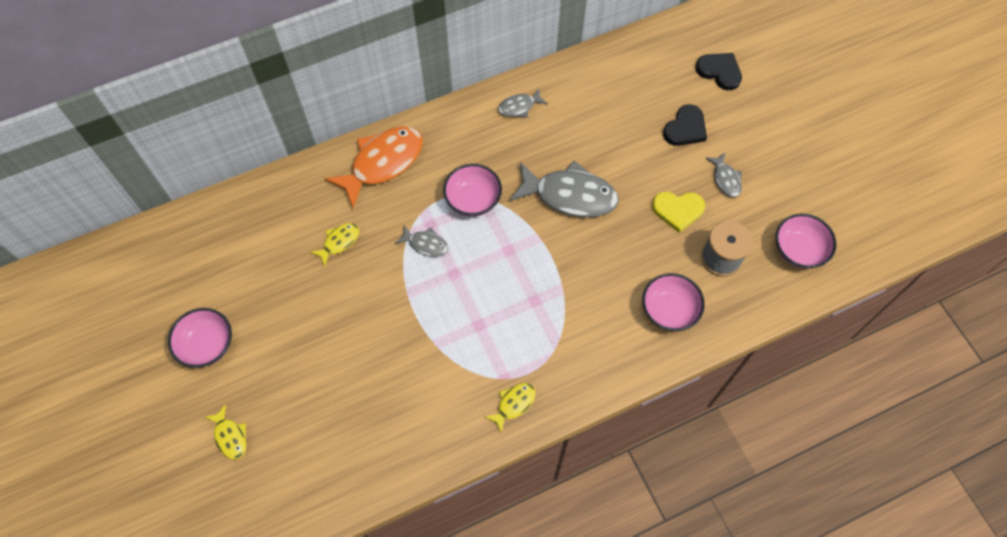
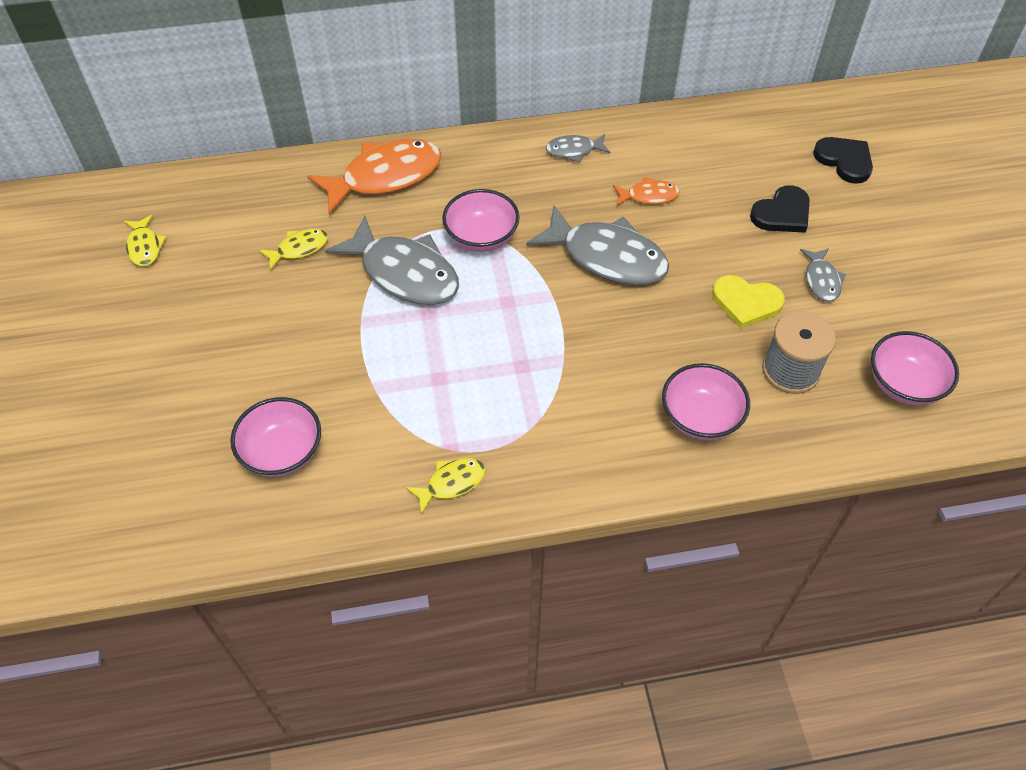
camera: 15 degrees right, 10 degrees down
pink bowl [168,308,232,368] -> pink bowl moved to [230,397,321,477]
yellow fish [204,404,246,460] -> yellow fish moved to [124,215,166,266]
grey fish [395,225,448,257] -> grey fish [325,215,459,305], size x2.05
none -> orange fish [613,177,680,206]

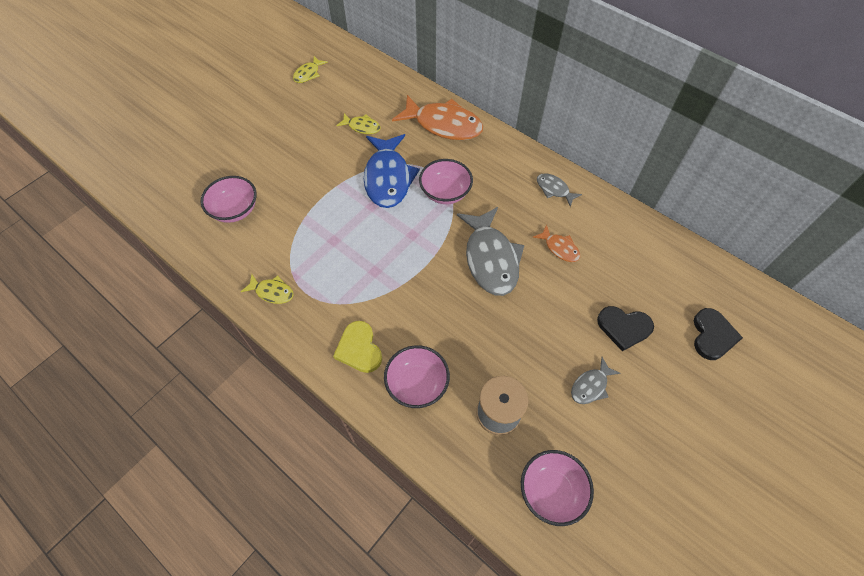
camera: 50 degrees right, 5 degrees up
grey fish [325,215,459,305] -> blue fish [364,134,420,208]
yellow heart [712,275,785,329] -> yellow heart moved to [333,321,382,373]

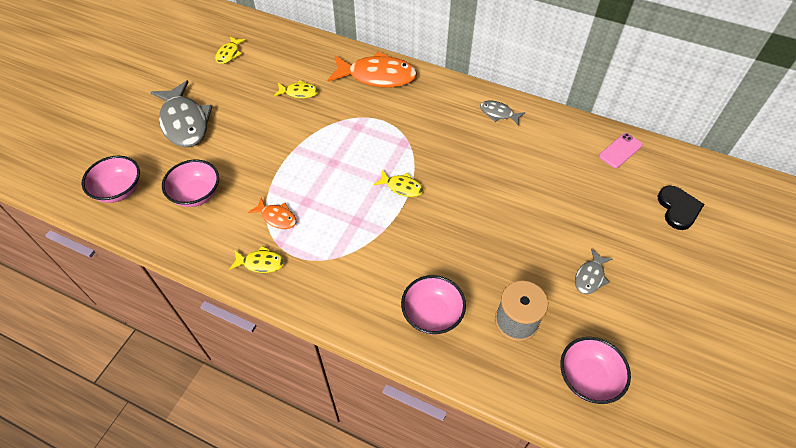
camera: 15 degrees left, 5 degrees down
yellow heart [333,321,382,373] -> none
blue fish [364,134,420,208] -> none
pink bowl [419,159,473,204] -> pink bowl moved to [82,156,140,203]
grey fish [457,207,525,296] -> grey fish moved to [150,80,212,147]
orange fish [533,225,580,262] -> orange fish moved to [248,198,296,229]
black heart [597,306,654,351] -> none
none -> yellow fish [374,170,423,197]
none -> pink phone [599,133,643,168]

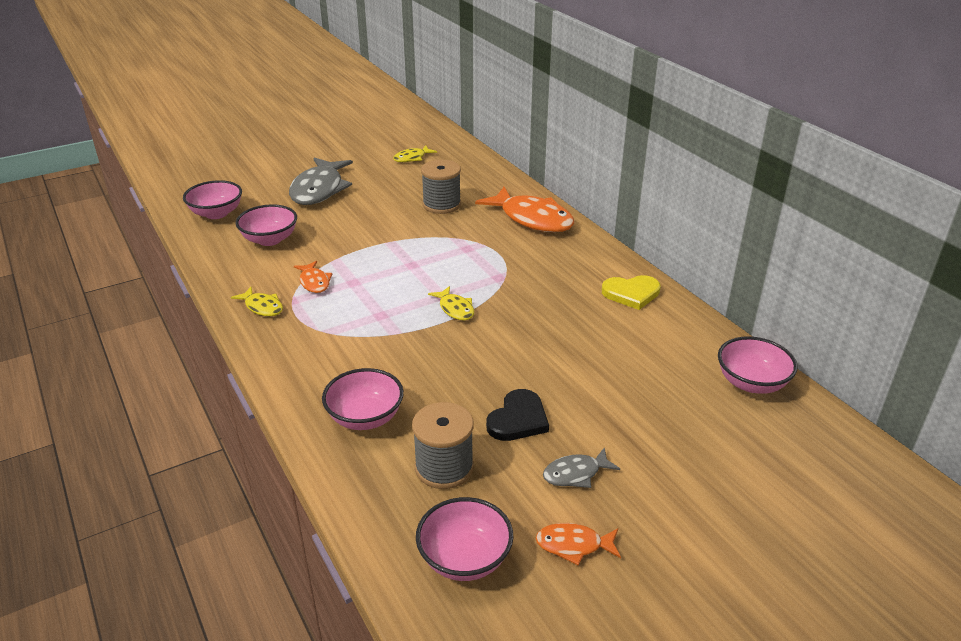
camera: 35 degrees right, 20 degrees down
yellow fish [274,80,319,98] -> grey spool [421,160,461,214]
grey fish [480,100,525,126] -> yellow heart [602,275,661,310]
pink phone [599,133,643,168] -> pink bowl [718,336,798,394]
black heart [658,186,704,230] -> black heart moved to [486,389,549,441]
none -> orange fish [536,523,621,565]

